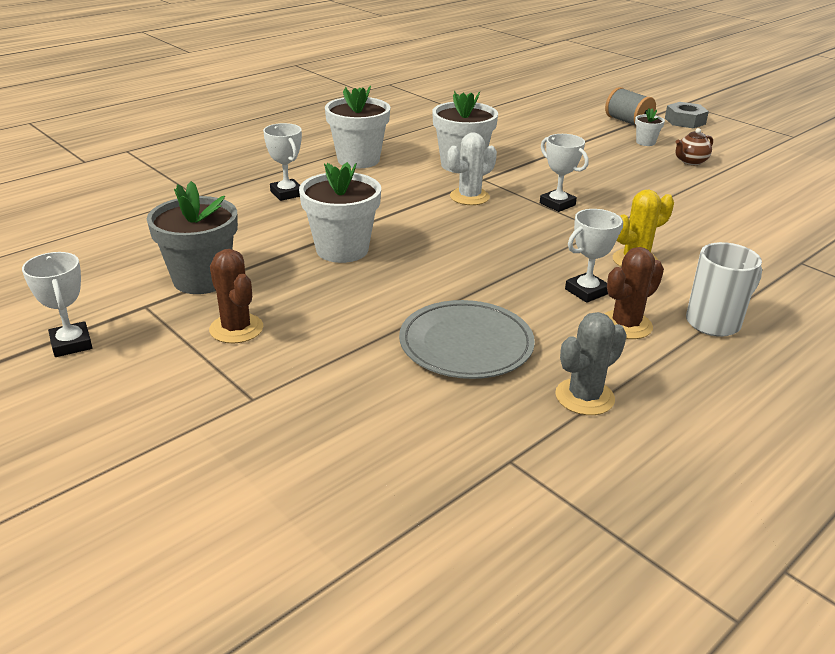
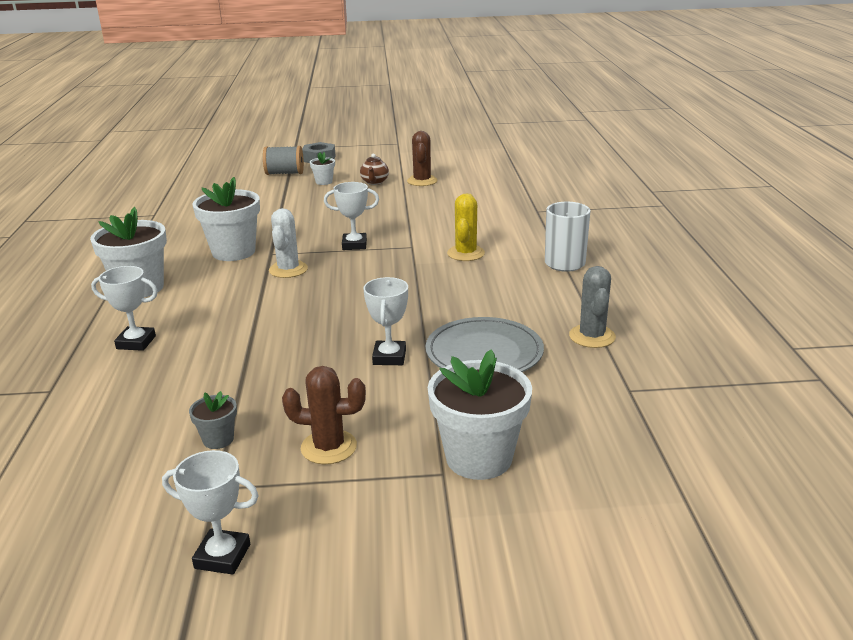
camera: 50 degrees left, 5 degrees down
grey flower pot [147,181,238,294] -> grey flower pot [189,391,237,449], size x0.48
white flower pot [299,162,381,263] -> white flower pot moved to [427,349,532,480]
white trophy [565,209,623,303] -> white trophy moved to [363,277,408,365]
brown cactus [604,247,664,339] -> brown cactus moved to [407,131,437,186]

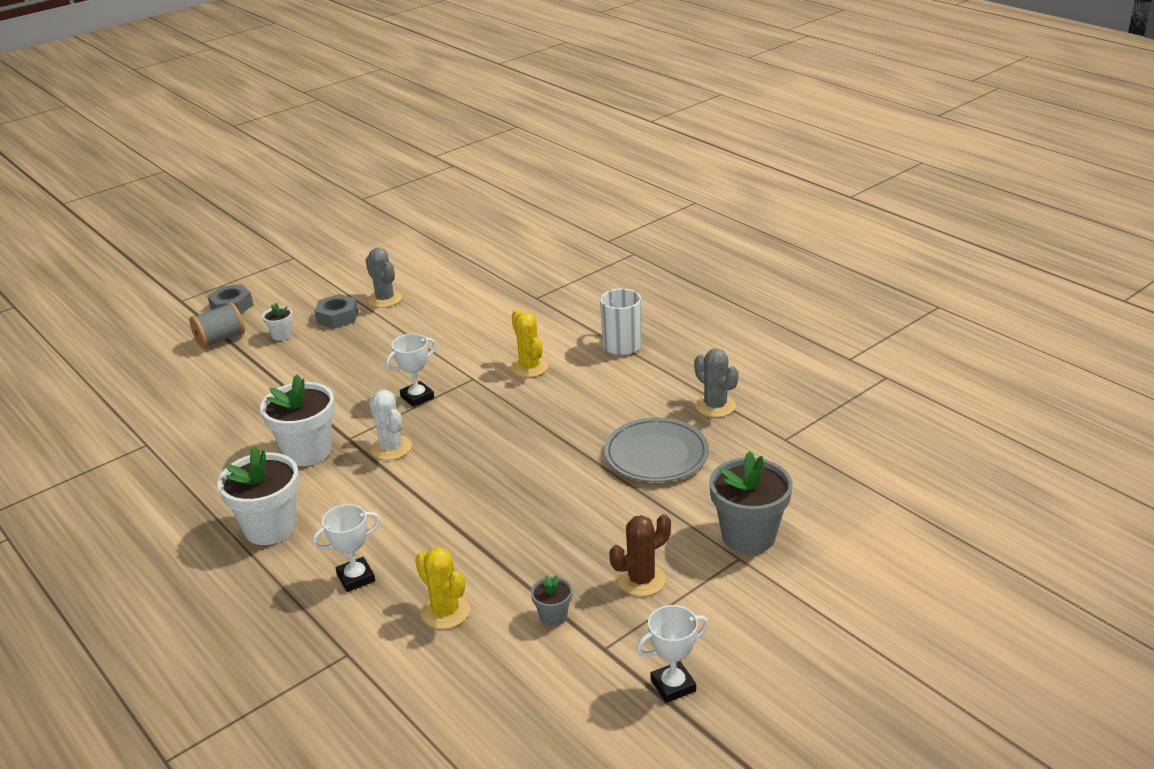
camera: 35 degrees left, 5 degrees up
brown teapot [360,154,389,185] -> grey nut [315,294,358,329]
white trophy [363,277,408,365] -> none
brown cactus [407,131,437,186] -> grey cactus [366,248,402,308]
white flower pot [427,349,532,480] -> grey flower pot [709,451,793,554]
none -> yellow cactus [415,547,470,629]

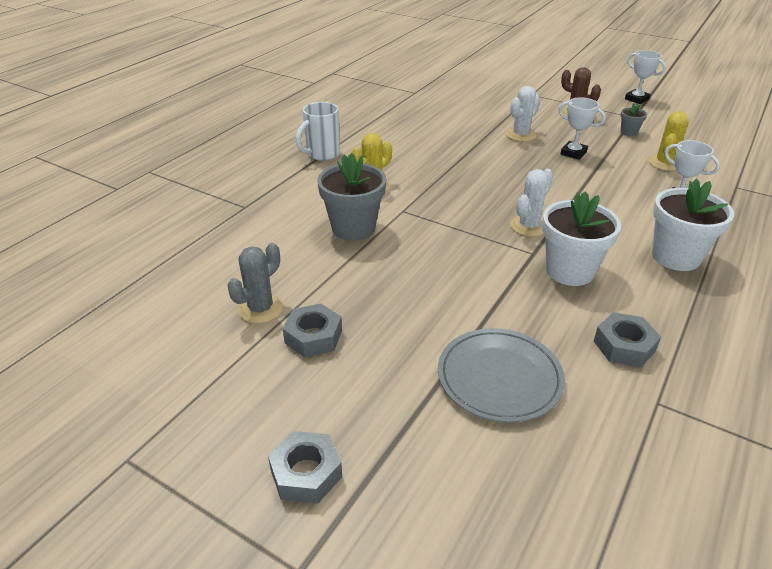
camera: 110 degrees left, 5 degrees up
grey spool [190,303,245,348] -> none
white flower pot [262,303,293,341] -> none
white trophy [386,334,436,407] -> white trophy moved to [558,97,606,160]
grey plate [604,418,709,482] -> grey plate moved to [438,328,565,423]
grey cactus [694,348,739,417] -> none
grey flower pot [709,451,793,554] -> grey flower pot moved to [317,153,386,241]
none -> white cactus [506,86,540,142]
none -> grey nut [594,312,661,367]

